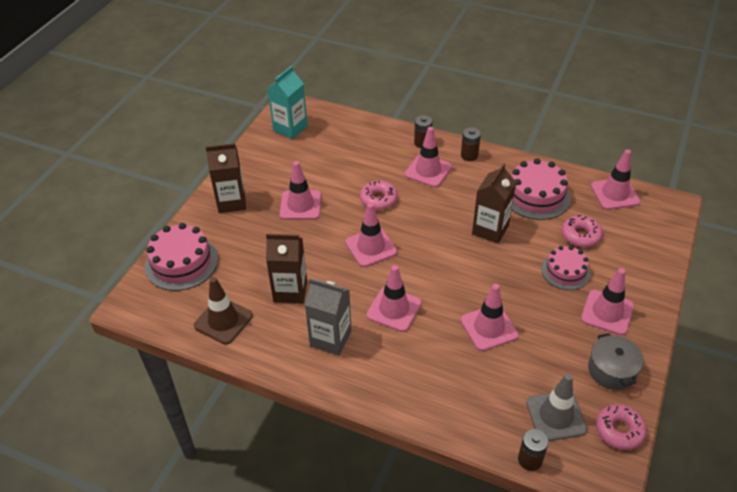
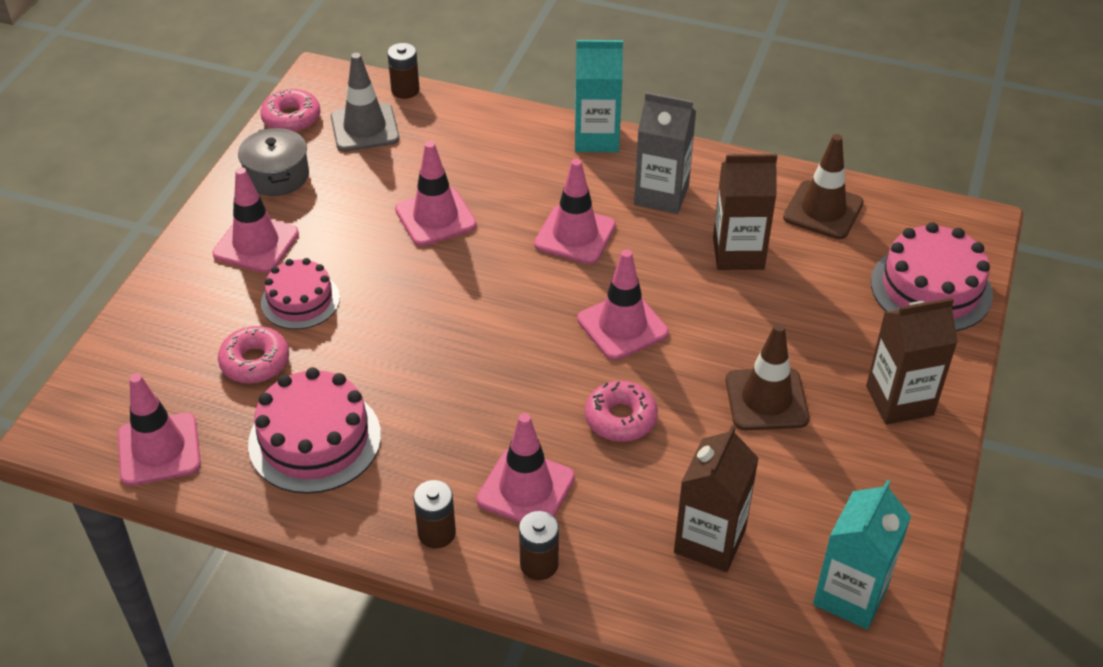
camera: 175 degrees right, 0 degrees up
pink traffic cone [280,161,321,220] -> brown traffic cone [726,323,809,430]
brown carton [472,164,516,243] -> brown carton moved to [674,424,759,572]
none -> turquoise carton [575,40,623,152]

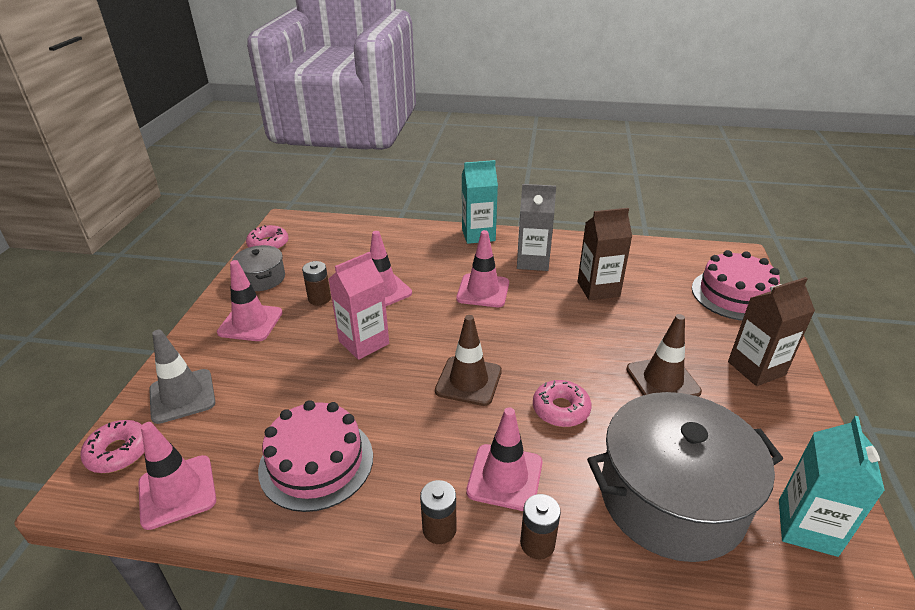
camera: 10 degrees left, 10 degrees down
pink donut [218,326,289,384] -> pink donut moved to [80,420,144,473]
pink cake [261,258,340,329] -> none
grey traffic cone [331,53,399,152] -> grey traffic cone moved to [149,330,215,424]
brown battery [387,43,420,99] -> brown battery moved to [302,261,331,306]
pink traffic cone [577,249,669,360] -> none
brown carton [674,424,759,572] -> grey pot [587,392,783,562]
brown traffic cone [783,134,864,239] -> brown traffic cone moved to [435,315,502,406]
none -> pink carton [329,252,389,360]

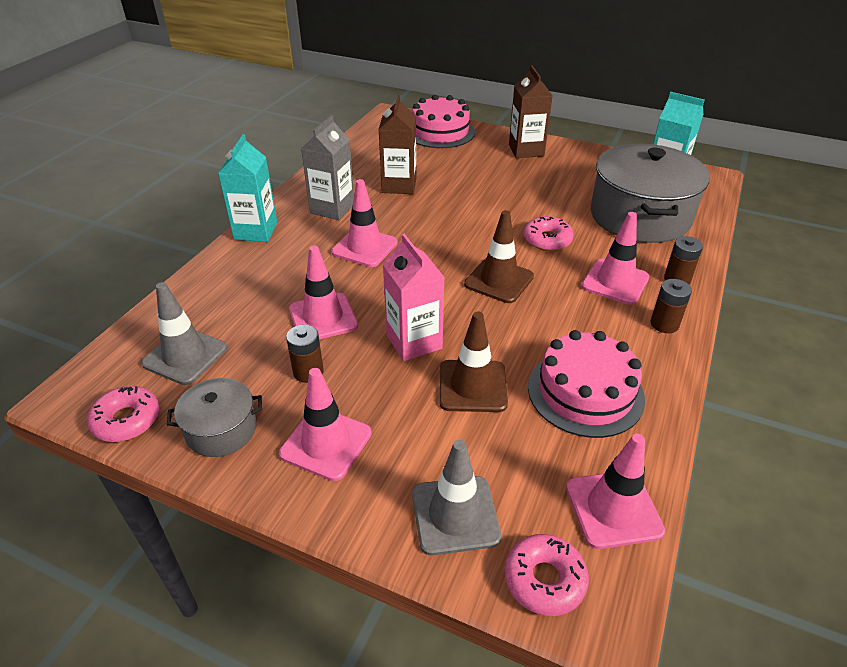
camera: 75 degrees left, 5 degrees up
brown traffic cone [626,314,702,397] -> brown traffic cone moved to [439,312,508,412]
none -> grey traffic cone [141,282,227,385]

